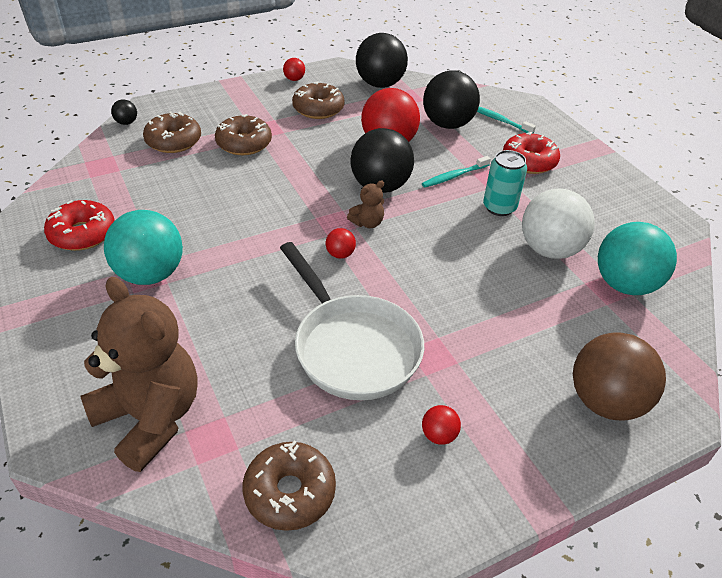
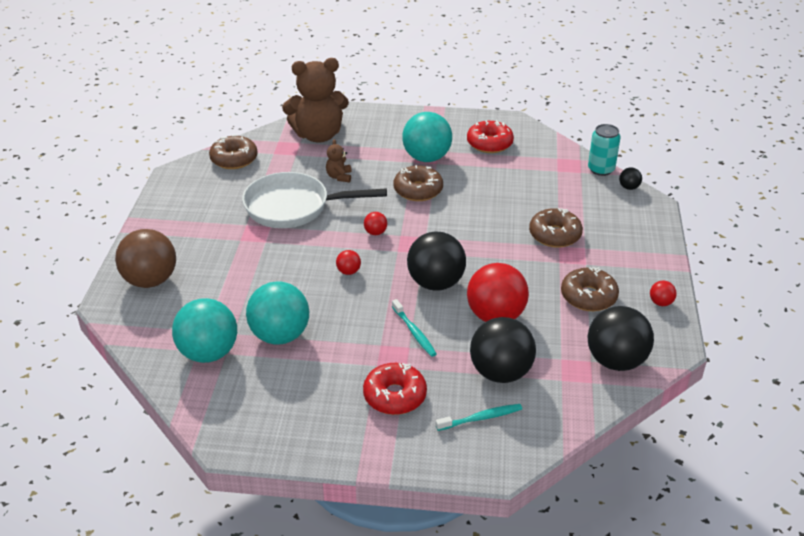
camera: 125 degrees right, 5 degrees down
brown donut [143,112,201,153] -> brown donut moved to [394,165,443,201]
brown teddy bear [347,181,384,228] -> brown teddy bear moved to [326,139,352,183]
turquoise toothbrush [422,156,491,187] -> turquoise toothbrush turned 150 degrees clockwise [392,299,437,357]
red ball [422,405,461,445] -> red ball moved to [336,250,361,275]
turquoise can [483,150,527,216] -> turquoise can moved to [588,124,621,176]
white ball [522,189,595,259] -> turquoise ball [246,282,309,345]

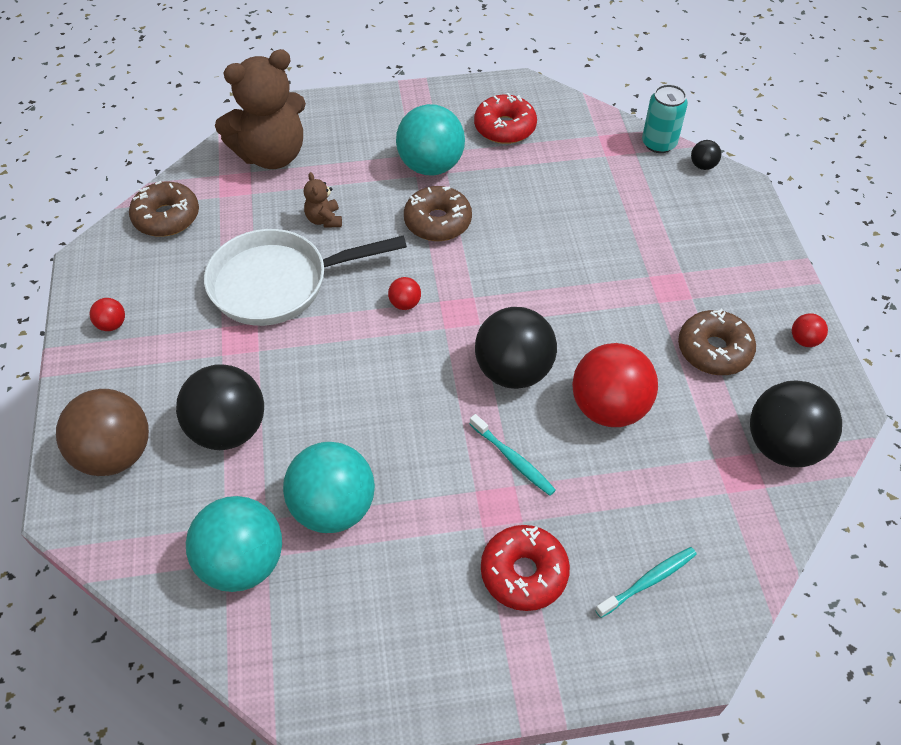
camera: 15 degrees left, 15 degrees up
red ball [336,250,361,275] -> red ball moved to [90,298,125,331]
black ball [470,317,536,383] -> black ball moved to [176,364,264,450]
brown donut [529,208,583,248] -> none

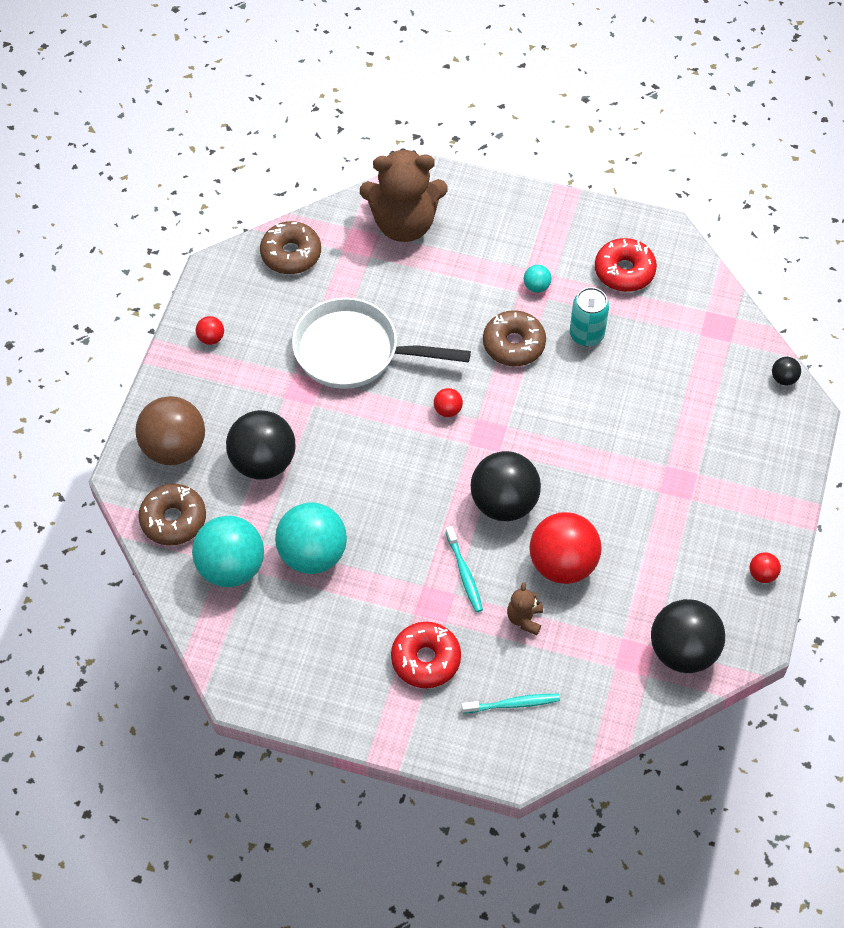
camera: 25 degrees right, 5 degrees up
brown teddy bear [304,172,342,228] -> brown teddy bear moved to [507,582,543,635]
turquoise ball [396,104,465,175] -> turquoise ball [524,265,552,293], size x0.43
turquoise can [642,84,688,153] -> turquoise can moved to [570,287,609,346]
brown donut [678,309,756,375] -> brown donut moved to [138,484,206,545]

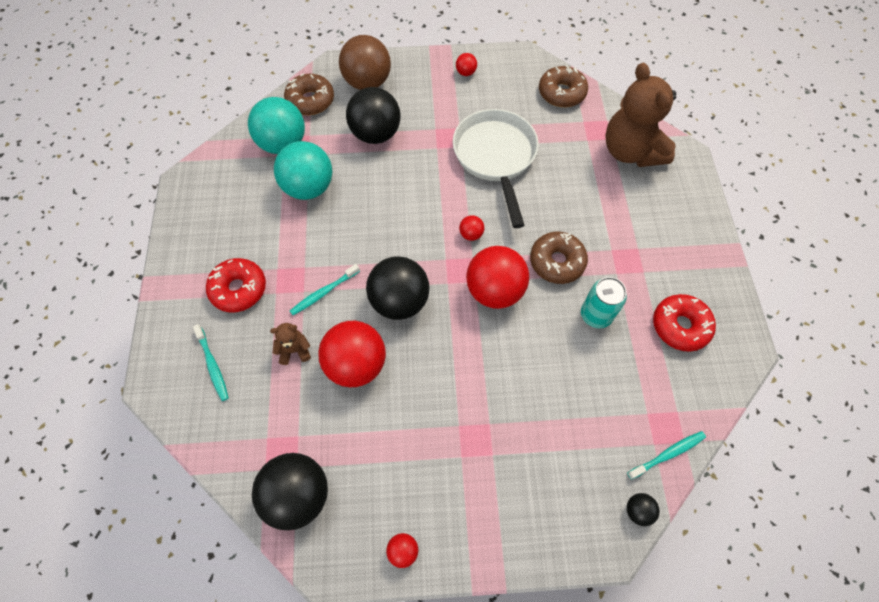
camera: 70 degrees right, 5 degrees up
turquoise ball [524,265,552,293] -> none
none -> red ball [466,246,529,309]
none -> turquoise toothbrush [627,431,706,480]

